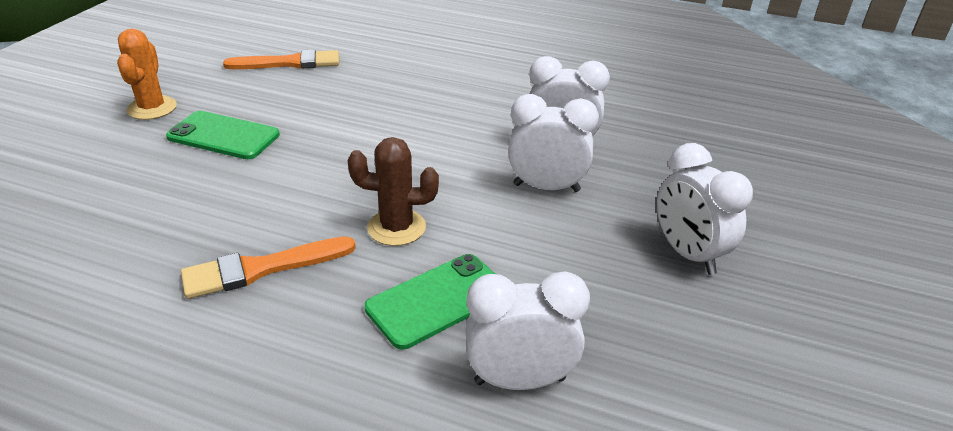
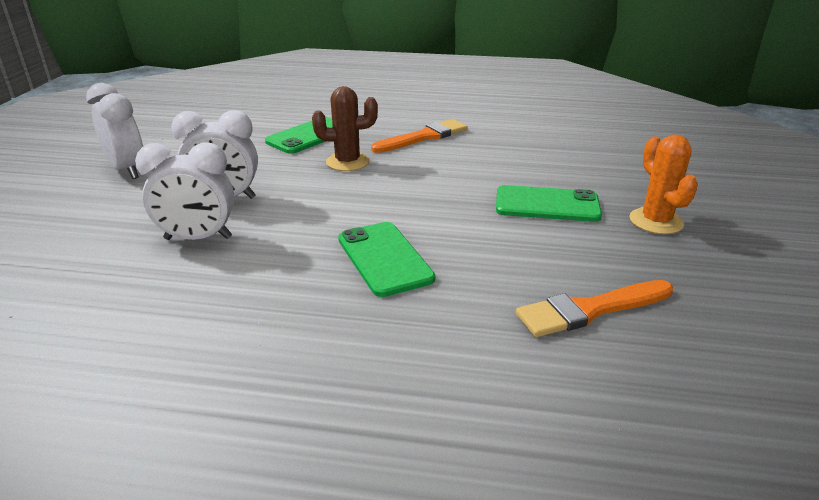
camera: 170 degrees right, 5 degrees down
white clock [465,271,590,390] -> none
none -> green phone [338,222,435,297]

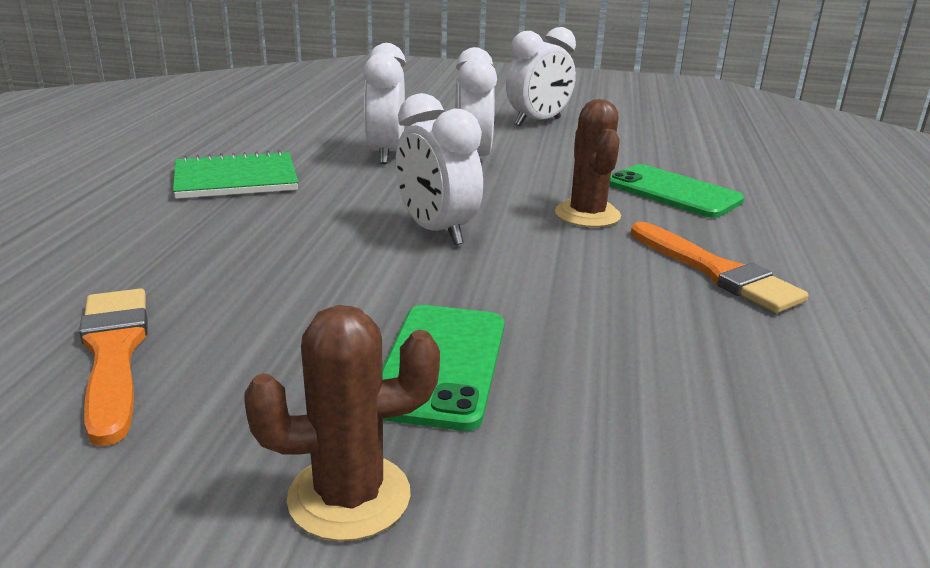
camera: 90 degrees right, 5 degrees down
green phone [338,222,435,297] -> none
orange cactus [629,135,698,234] -> brown cactus [244,305,440,541]
none -> green notebook [173,150,298,199]
none -> white clock [396,93,483,245]

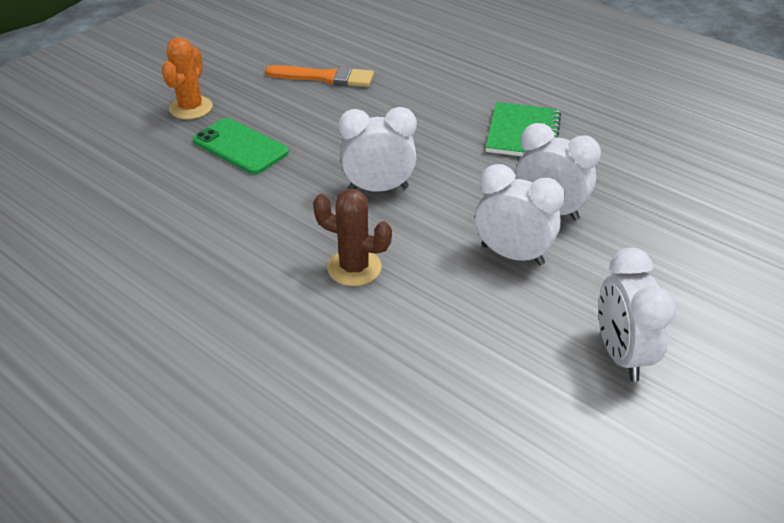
camera: 120 degrees right, 15 degrees up
brown cactus [244,305,440,541] -> orange cactus [162,37,213,119]
green phone [609,164,745,218] -> none
orange brush [630,222,809,313] -> none

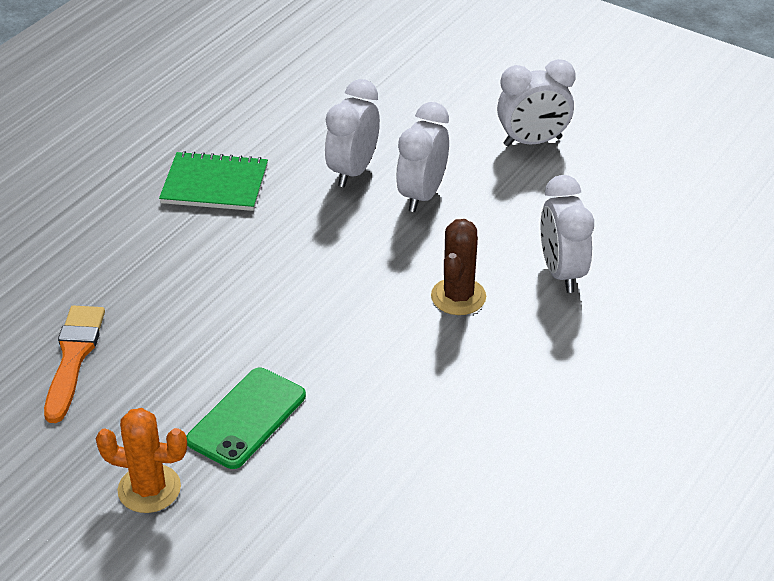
camera: 95 degrees left, 0 degrees up
white clock [338,107,417,192] -> white clock moved to [540,175,594,293]

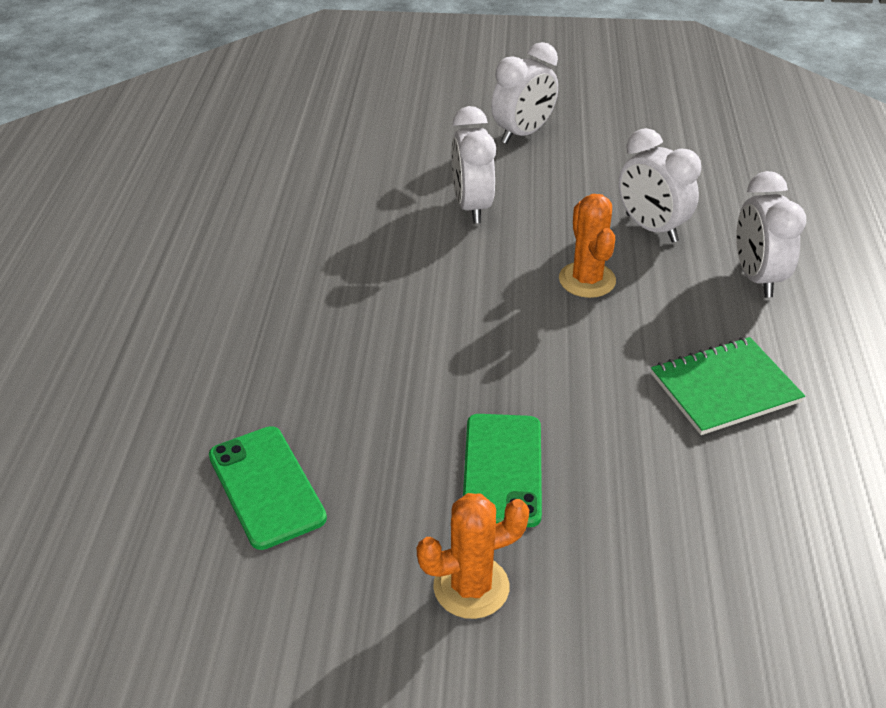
camera: 30 degrees left, 0 degrees up
orange brush [44,306,105,423] -> green phone [209,426,327,550]
green notebook [159,151,268,211] -> green notebook moved to [651,337,805,435]
white clock [325,79,380,187] -> white clock moved to [736,171,806,298]
brown cactus [431,219,486,315] -> orange cactus [559,194,616,298]

